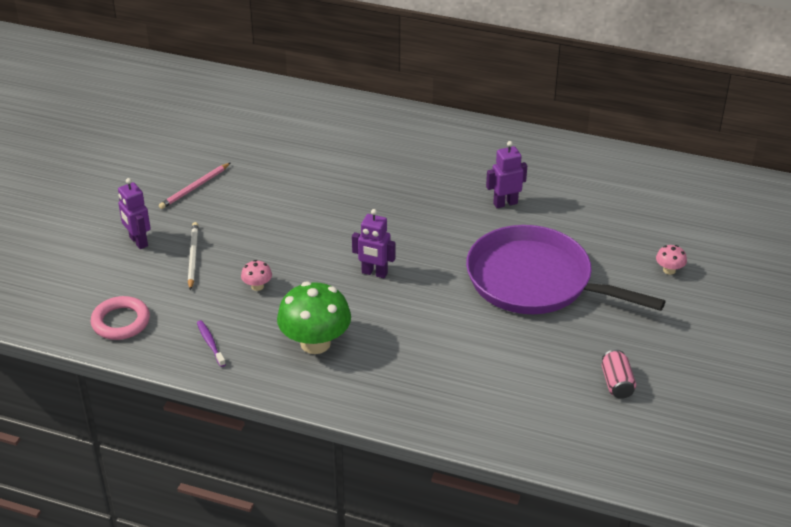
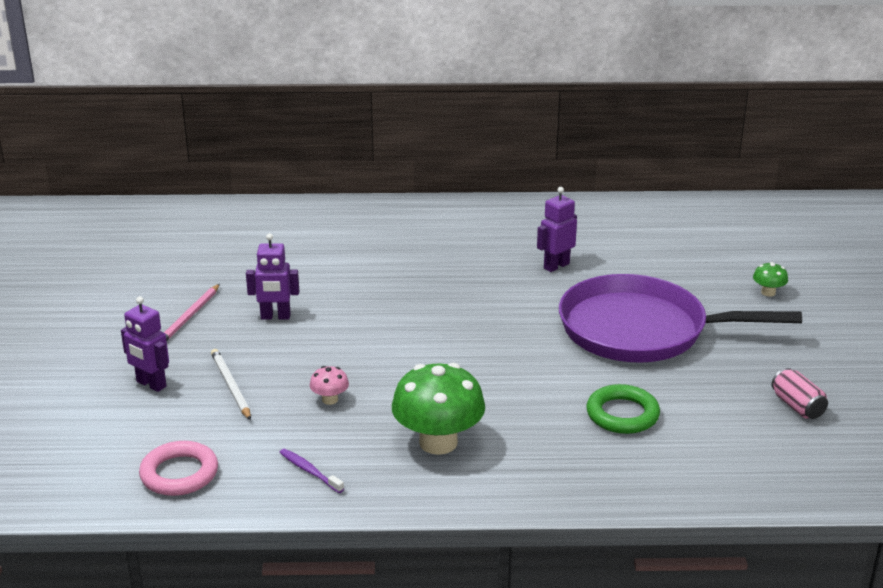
camera: 20 degrees left, 10 degrees down
purple robot [352,209,395,278] -> purple robot moved to [246,233,299,319]
pink mushroom [656,245,687,275] -> green mushroom [753,262,788,297]
none -> green ring [587,384,660,434]

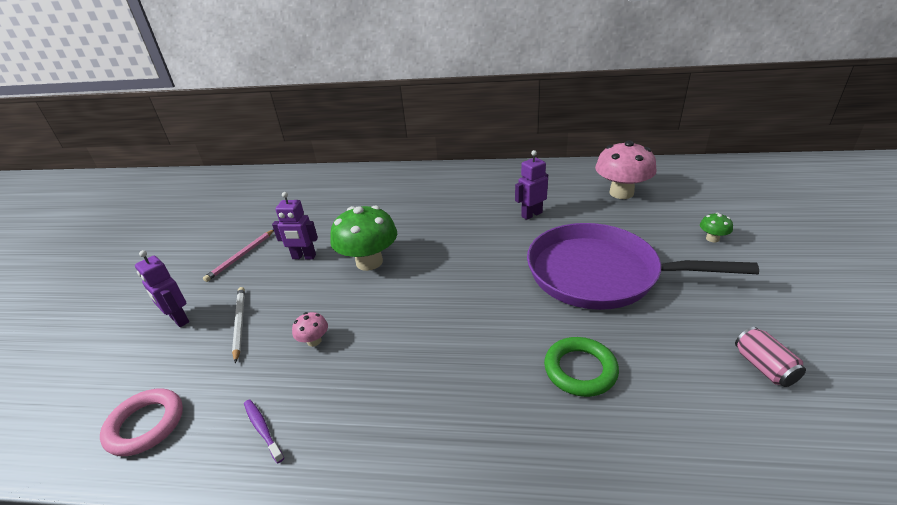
camera: 10 degrees right, 5 degrees up
green mushroom [392,363,485,455] -> green mushroom moved to [330,205,397,271]
none -> pink mushroom [595,141,656,199]

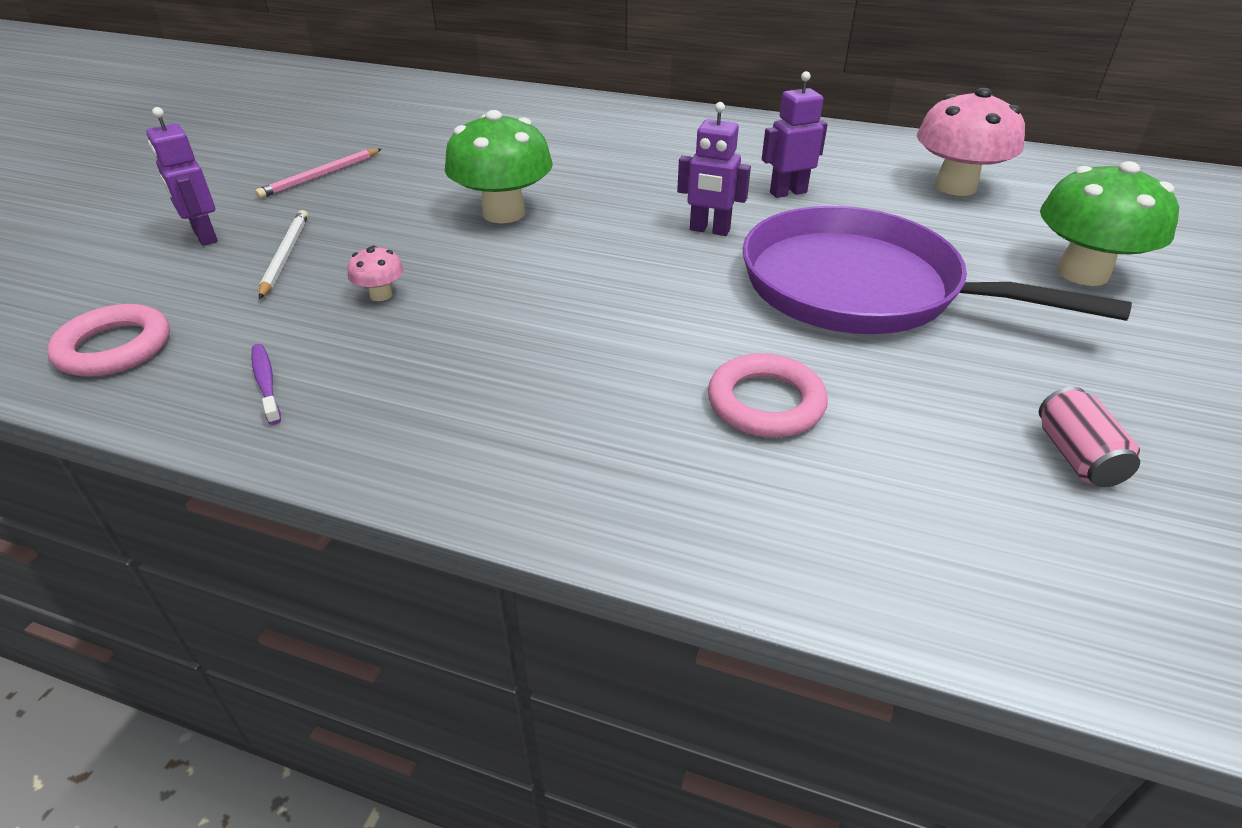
camera: 10 degrees right, 5 degrees up
purple robot [272,192,318,260] -> purple robot moved to [677,102,751,236]
green ring [544,337,619,397] -> pink ring [708,353,828,438]
green mushroom [700,213,733,242] -> green mushroom [1040,161,1179,286], size x2.25

